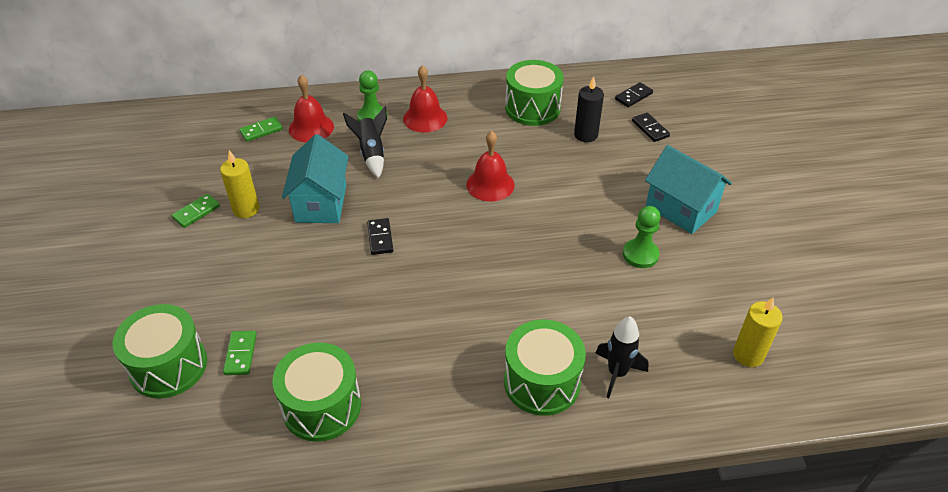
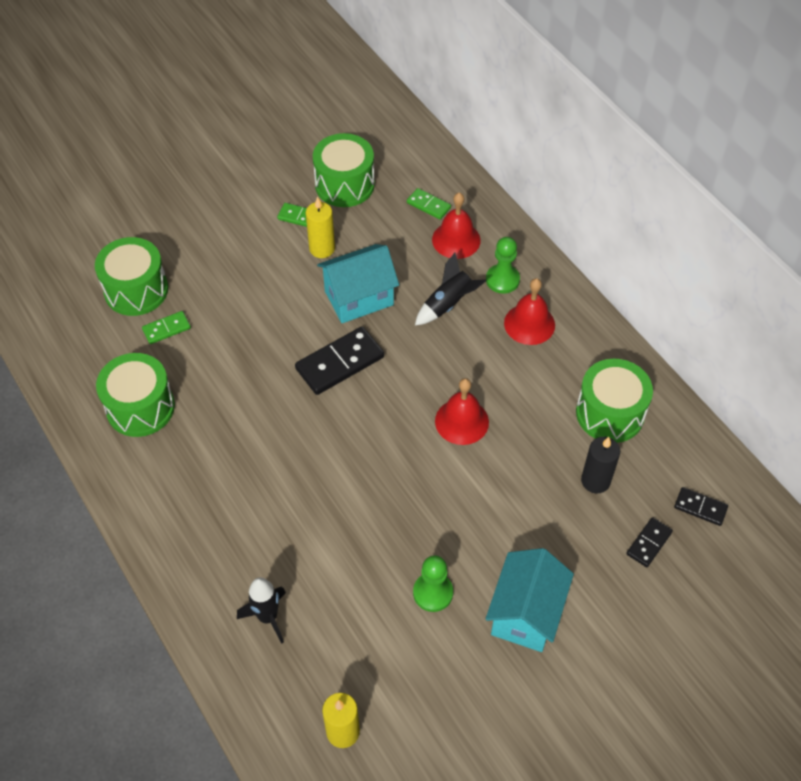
camera: 65 degrees right, 10 degrees up
black domino [367,218,393,255] -> black domino [295,326,384,395], size x1.82
green drum [504,319,586,416] -> green drum moved to [313,133,375,207]

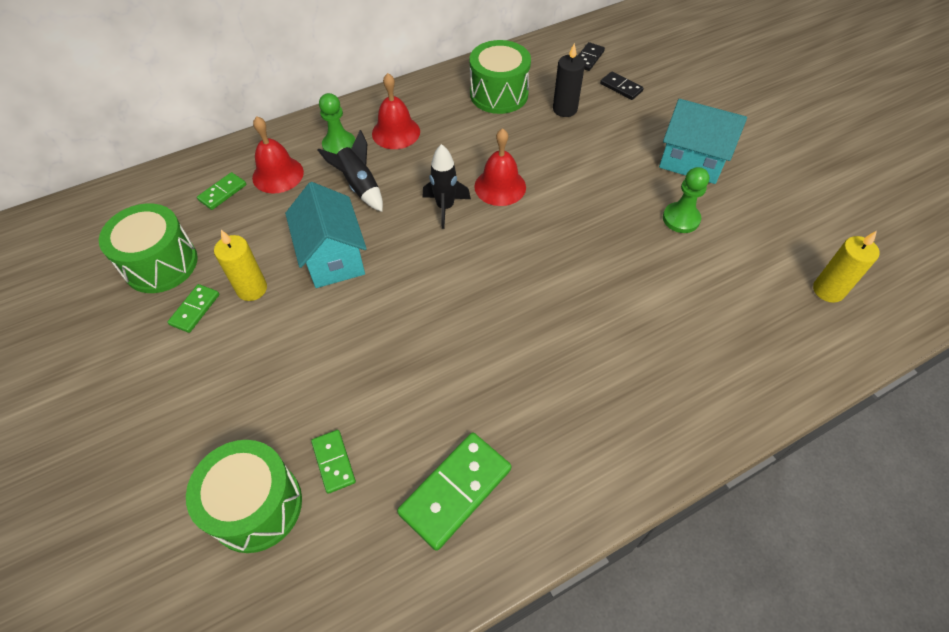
camera: 85 degrees left, 0 degrees up
green drum [96,353,175,437] -> green domino [397,432,512,551]
black rocket [237,577,286,644] -> black rocket moved to [423,144,471,229]
black domino [295,326,384,395] -> none

